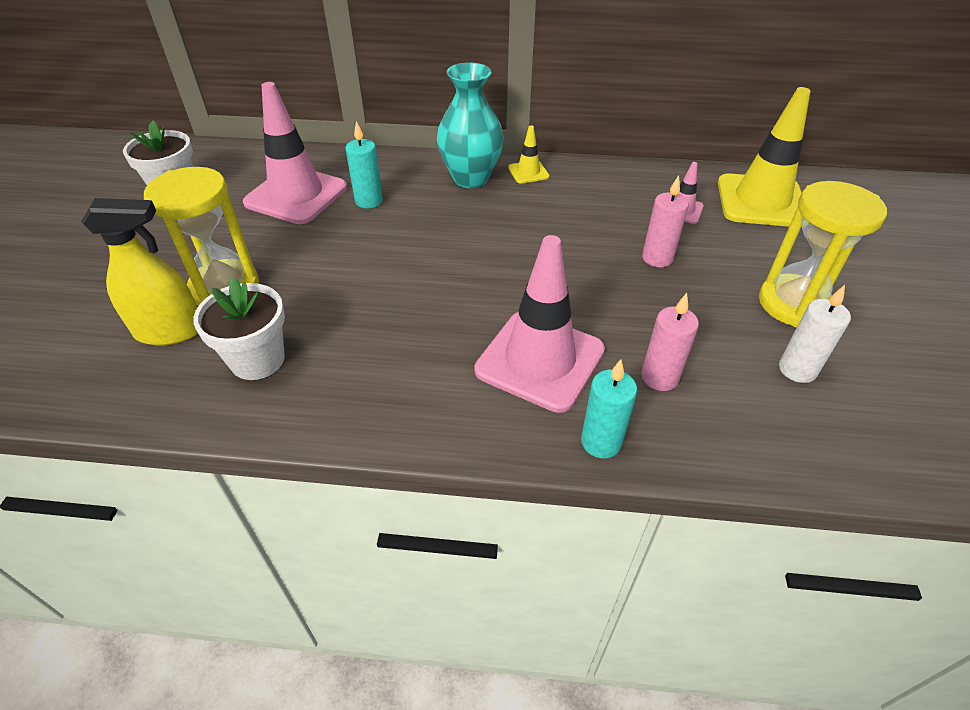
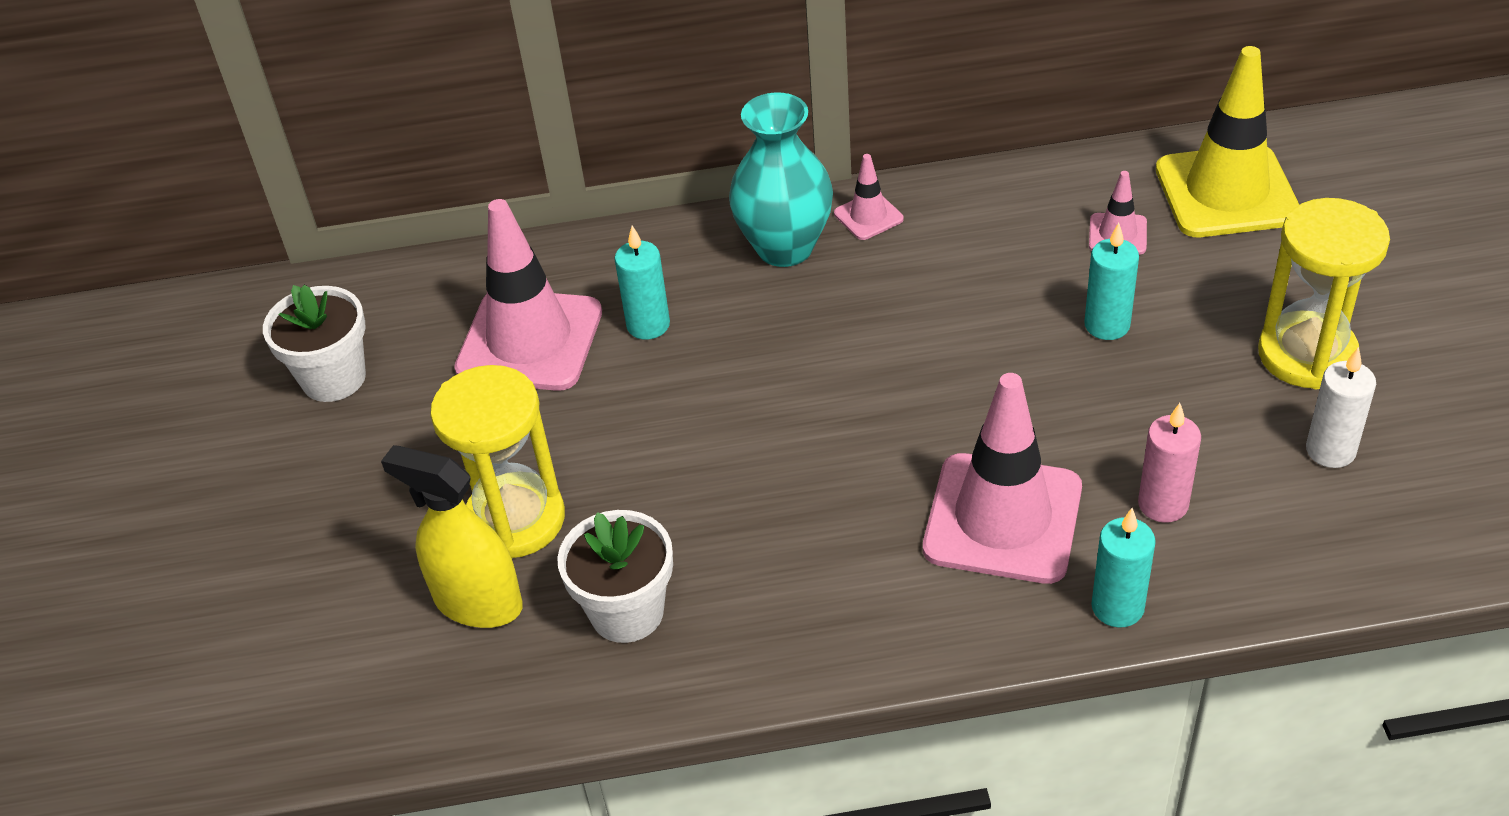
camera: 10 degrees left, 0 degrees up
yellow spray bottle [81,198,198,346] -> yellow spray bottle turned 135 degrees counterclockwise [381,445,523,628]
yellow traffic cone [508,125,550,184] -> pink traffic cone [834,154,904,240]
pink candle [642,175,689,267] -> turquoise candle [1084,223,1139,340]

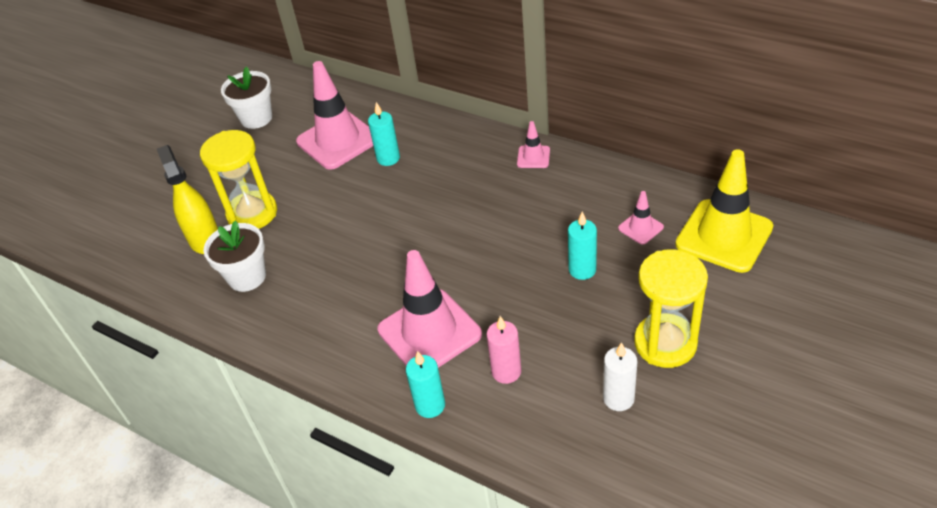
camera: 40 degrees right, 0 degrees up
turquoise vase [729,92,833,267] -> none

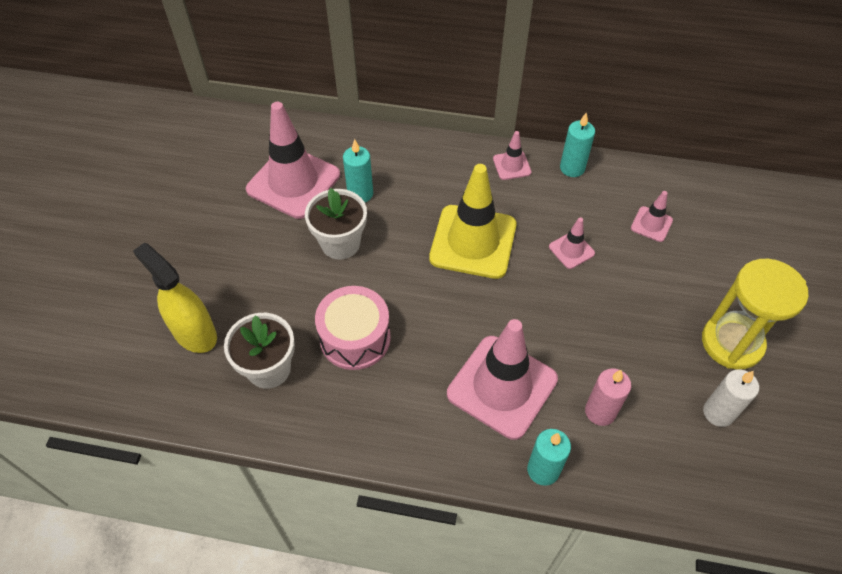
camera: 25 degrees left, 10 degrees up
yellow hourglass [200,130,277,229] -> none
white flower pot [221,66,272,129] -> white flower pot moved to [305,188,367,260]
turquoise candle [568,212,597,280] -> turquoise candle moved to [560,113,595,177]
yellow traffic cone [675,149,773,273] -> yellow traffic cone moved to [429,164,516,279]
none -> pink drum [315,286,391,370]
none -> pink traffic cone [549,217,595,269]

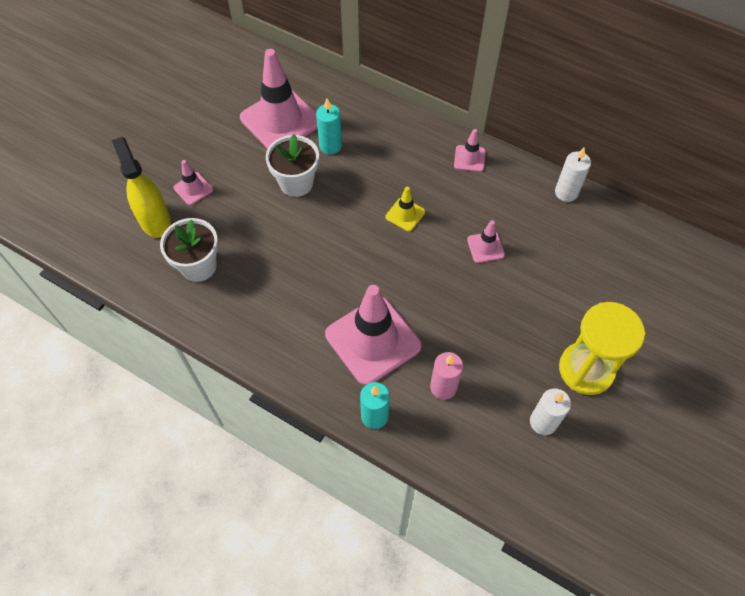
camera: 20 degrees right, 5 degrees up
pink drum [315,286,391,370] -> none
yellow traffic cone [429,164,516,279] -> yellow traffic cone [386,187,425,231], size x0.46
turquoise candle [560,113,595,177] -> none
pink traffic cone [631,191,673,242] -> pink traffic cone moved to [174,160,213,205]
none -> white candle [555,147,591,202]

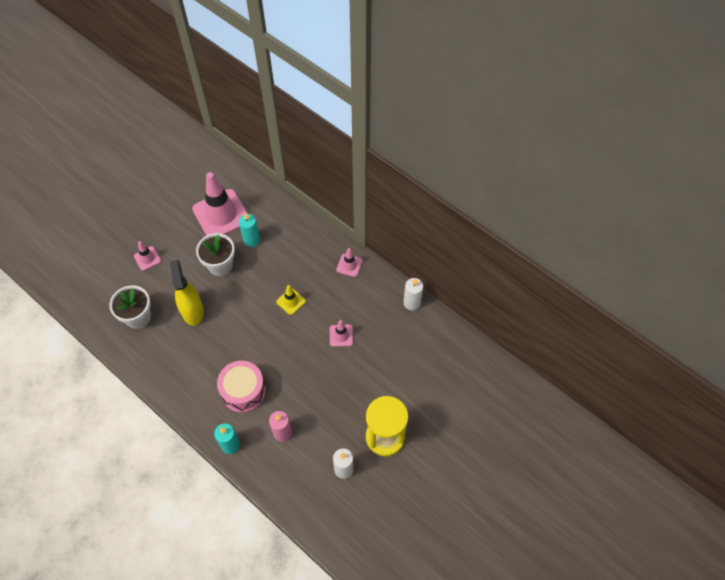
camera: 10 degrees right, 0 degrees up
yellow spray bottle [112,137,171,238] -> yellow spray bottle moved to [170,260,204,326]
pink traffic cone [325,285,421,385] -> pink drum [217,361,266,413]

